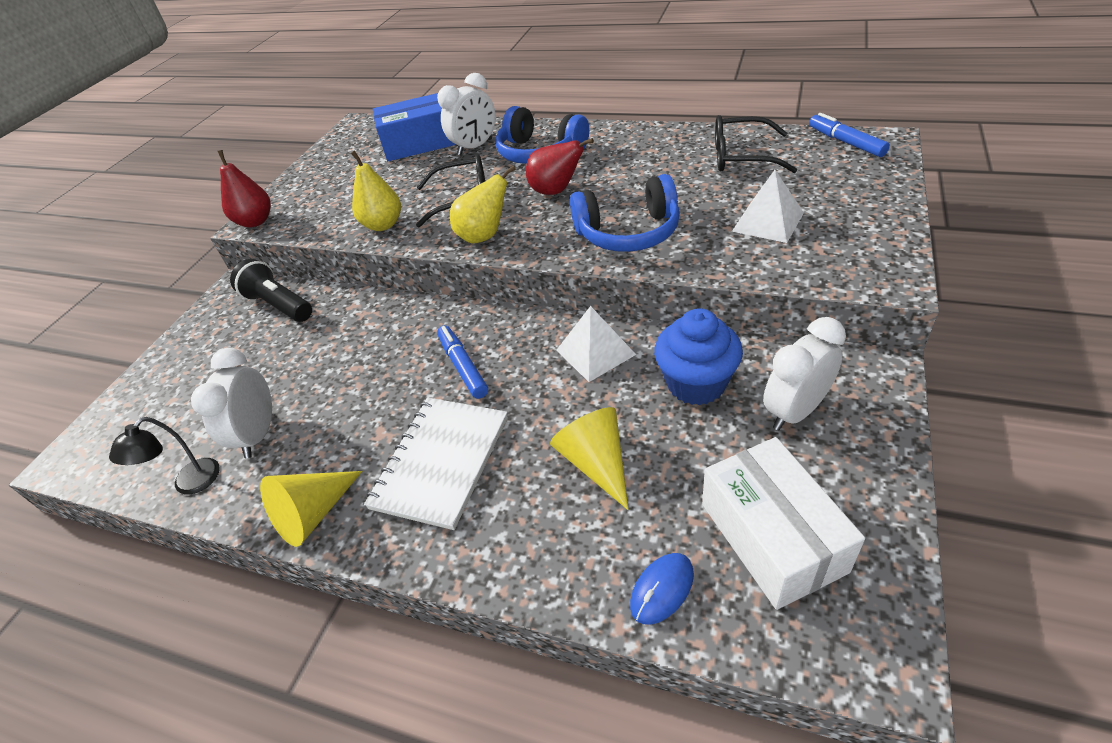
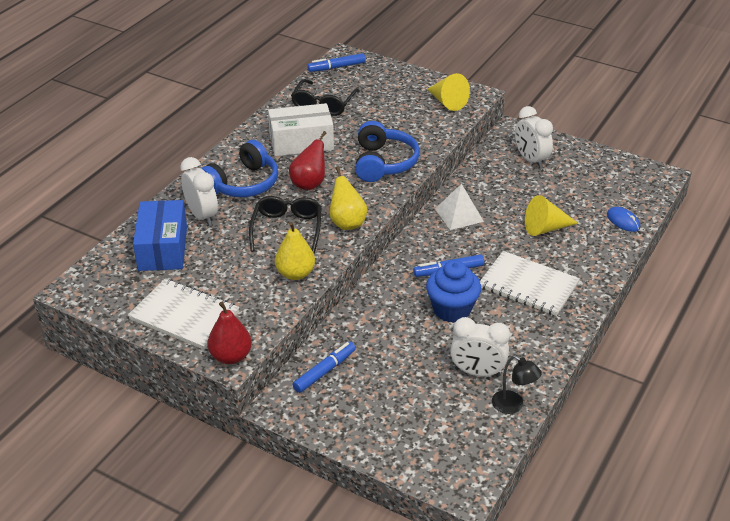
camera: 85 degrees left, 5 degrees down
black flashlight [230,259,312,322] -> blue marker [292,342,356,393]
yellow cone [260,471,362,547] -> yellow cone moved to [427,73,470,111]
blue cupcake [654,308,743,405] -> blue cupcake moved to [426,260,481,323]
white box [702,437,865,610] -> white box moved to [268,103,334,156]
white pyramid [732,170,804,243] -> none
none -> white notebook [128,278,239,350]

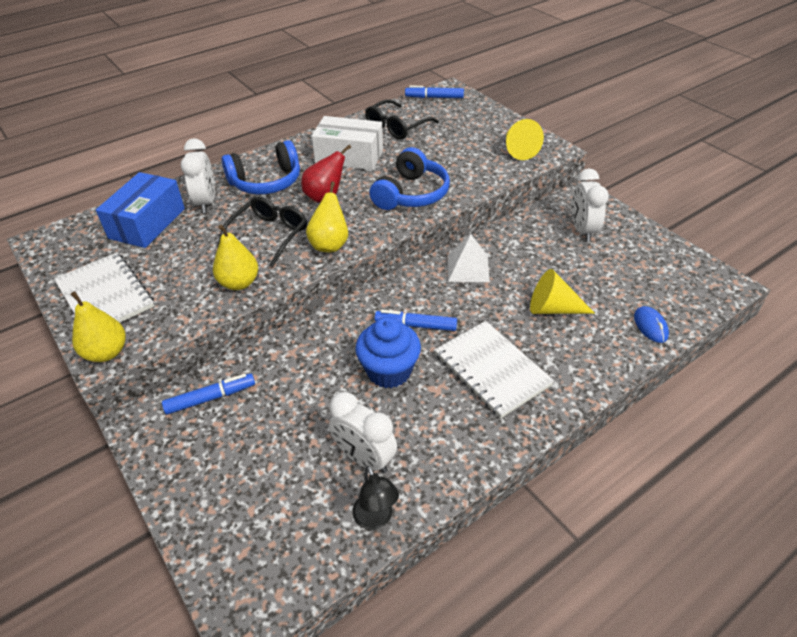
camera: 25 degrees right, 5 degrees up
red pear [208,302,252,364] -> yellow pear [70,291,126,362]

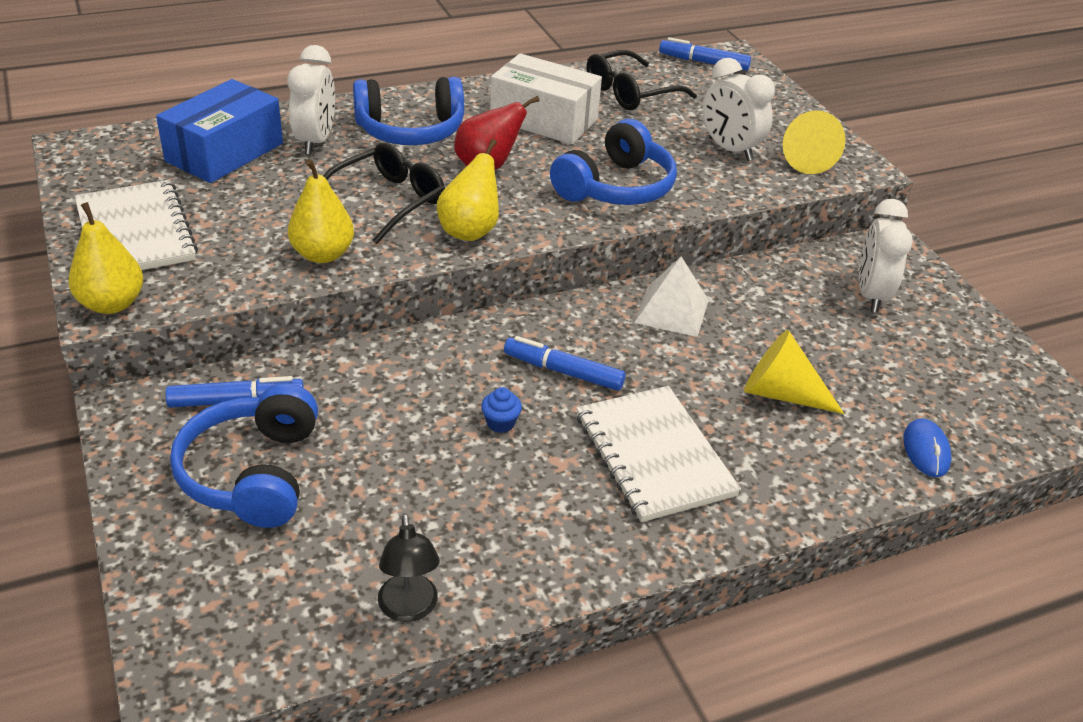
camera: 10 degrees right, 5 degrees down
white clock [329,392,397,473] -> white clock moved to [703,58,775,161]
blue cupcake [355,317,421,388] -> blue cupcake [481,387,522,433], size x0.42
none -> blue headphones [170,383,318,528]

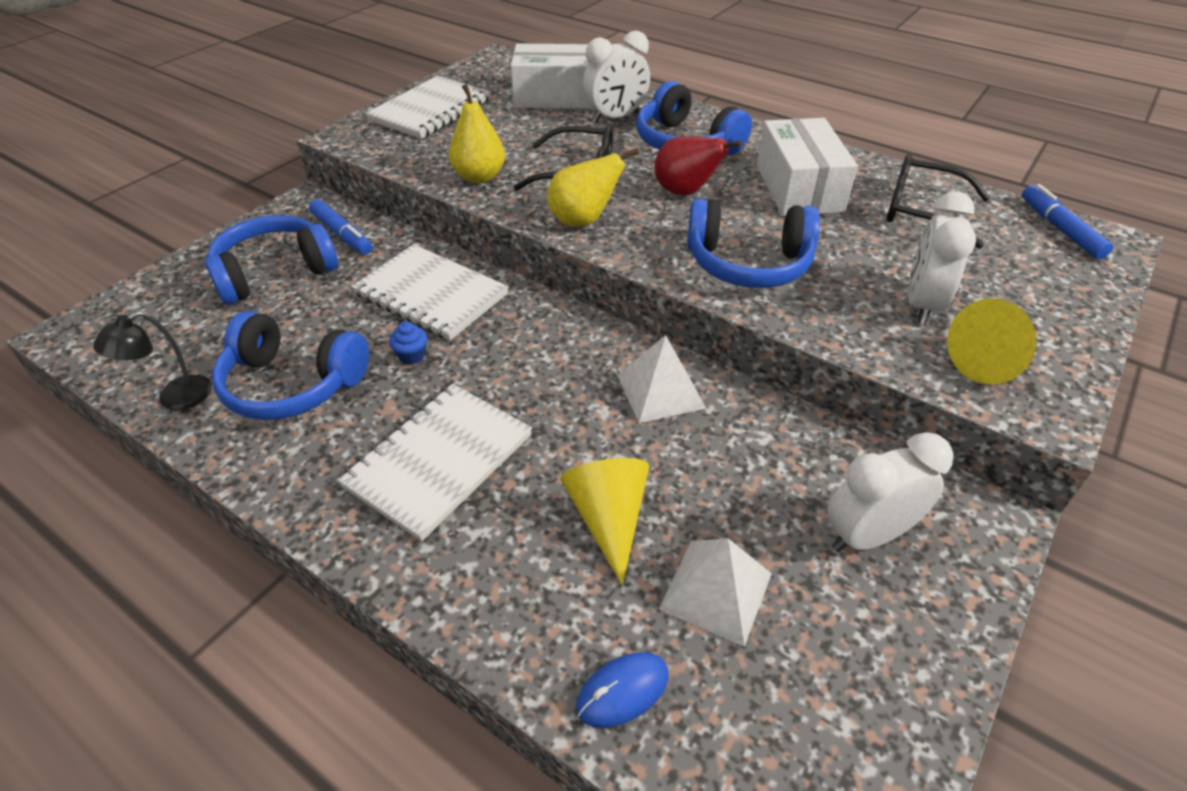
camera: 60 degrees right, 5 degrees up
yellow pear [68,202,143,314] -> none
blue box [156,79,283,183] -> white box [511,44,595,109]
blue marker [504,336,626,391] -> none
none -> blue headphones [212,311,369,420]
none -> white notebook [351,244,509,341]
none -> white pyramid [659,538,772,647]

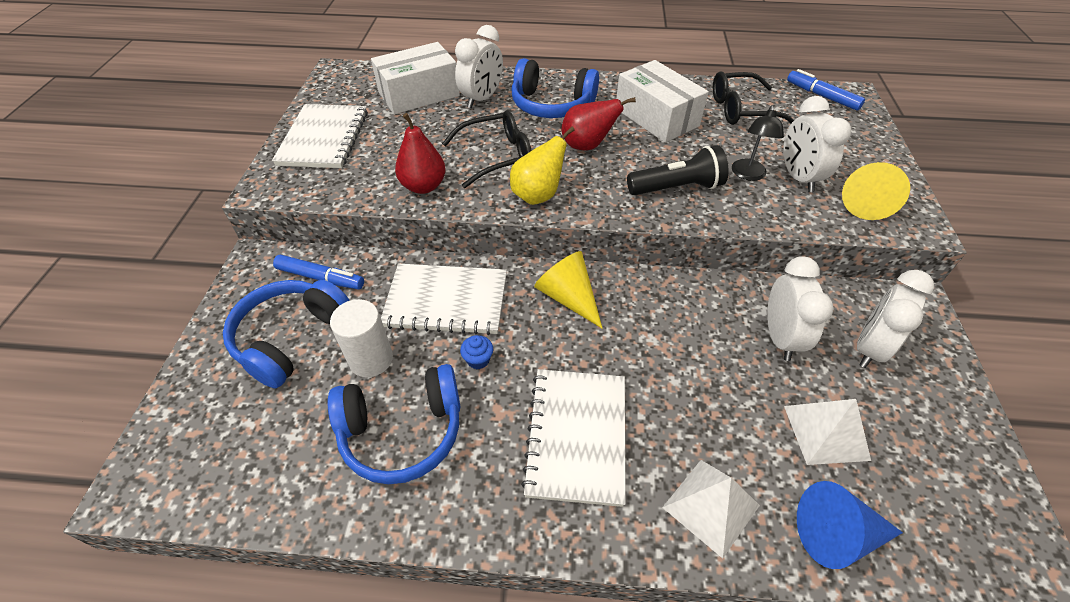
camera: 30 degrees left, 5 degrees up
black lamp [93,311,212,410] -> black lamp moved to [732,105,784,181]
yellow pear [449,84,505,183] -> red pear [395,113,446,194]
yellow cone [560,458,649,585] -> yellow cone moved to [534,251,603,329]
blue mouse [576,652,669,728] -> blue cone [797,481,903,569]
white pyramid [617,335,706,423] -> white pyramid moved to [662,460,760,559]
blue headphones [687,198,820,288] -> black flashlight [627,145,728,195]
none -> white cylinder [330,299,393,377]
none -> white clock [767,256,834,361]

